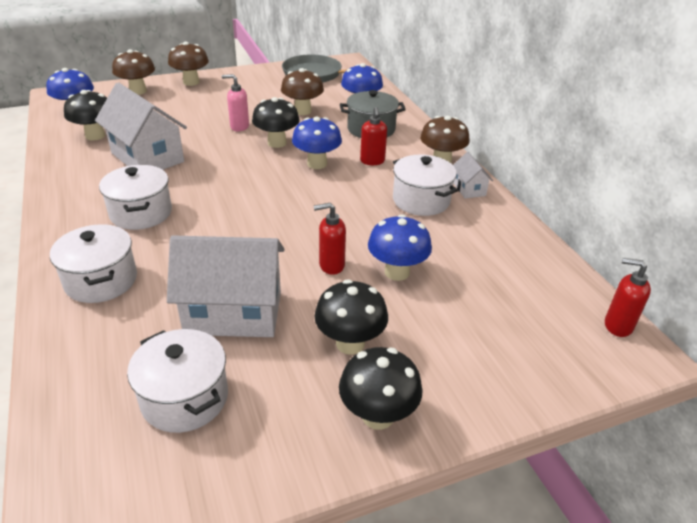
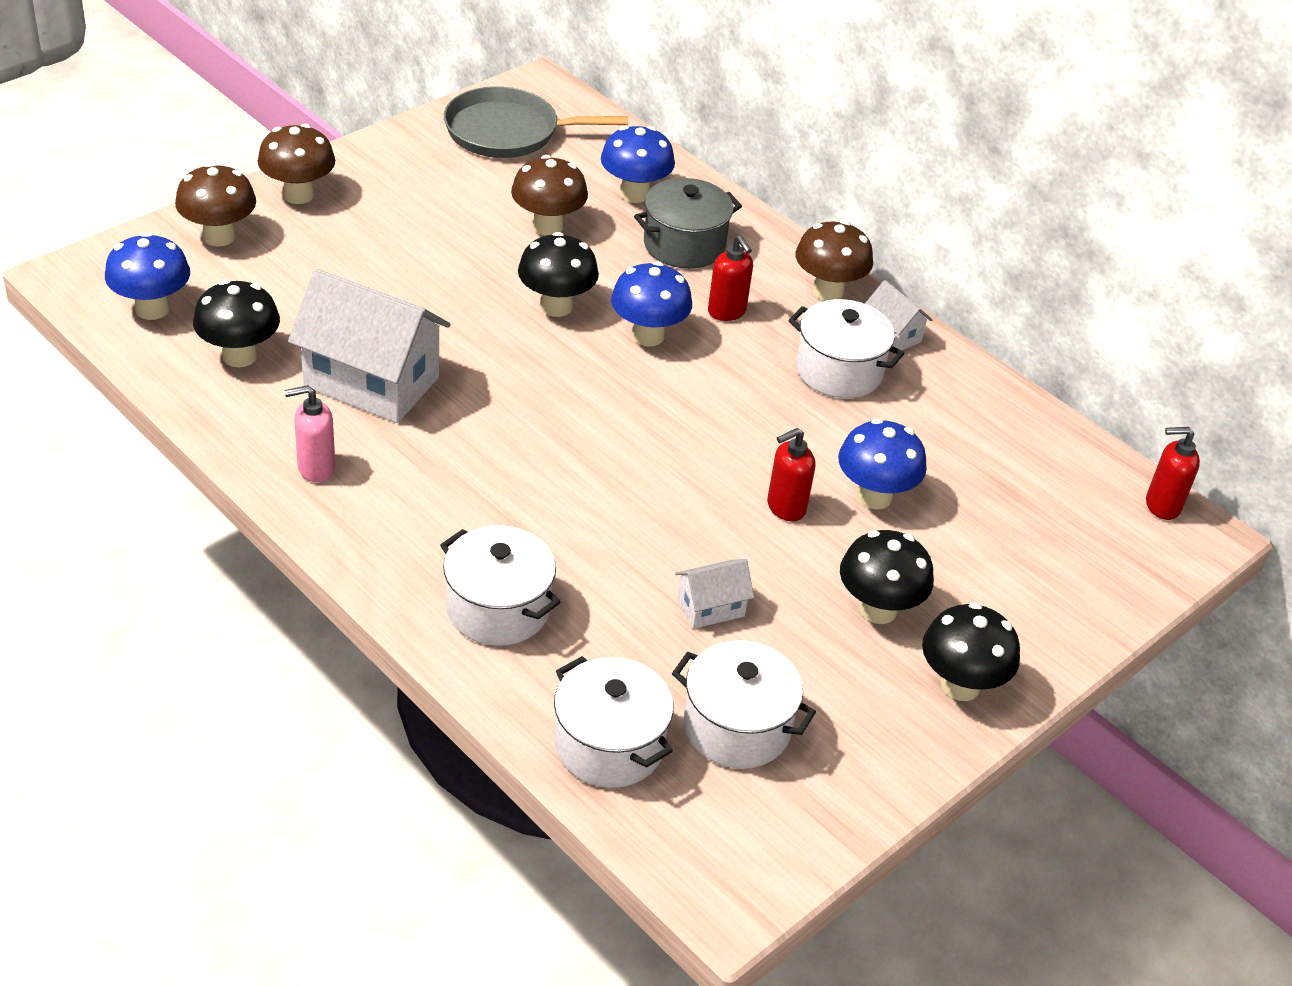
camera: 25 degrees left, 5 degrees up
white pot [99,165,172,230] -> white pot moved to [554,656,674,788]
white house [167,235,285,337] -> white house [675,559,754,629], size x0.47
pink soap dispenser [222,74,249,131] -> pink soap dispenser moved to [284,385,335,482]

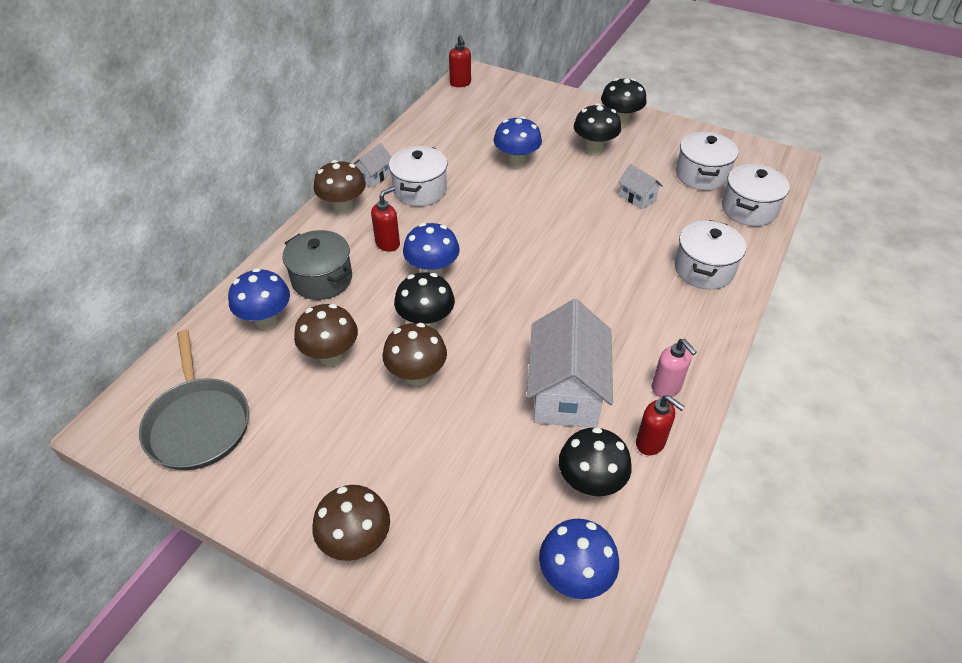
camera: 105 degrees left, 5 degrees up
brown mushroom [175,163,256,247] -> brown mushroom moved to [383,323,447,386]
red soap dispenser [767,428,815,521] -> red soap dispenser moved to [636,395,685,455]

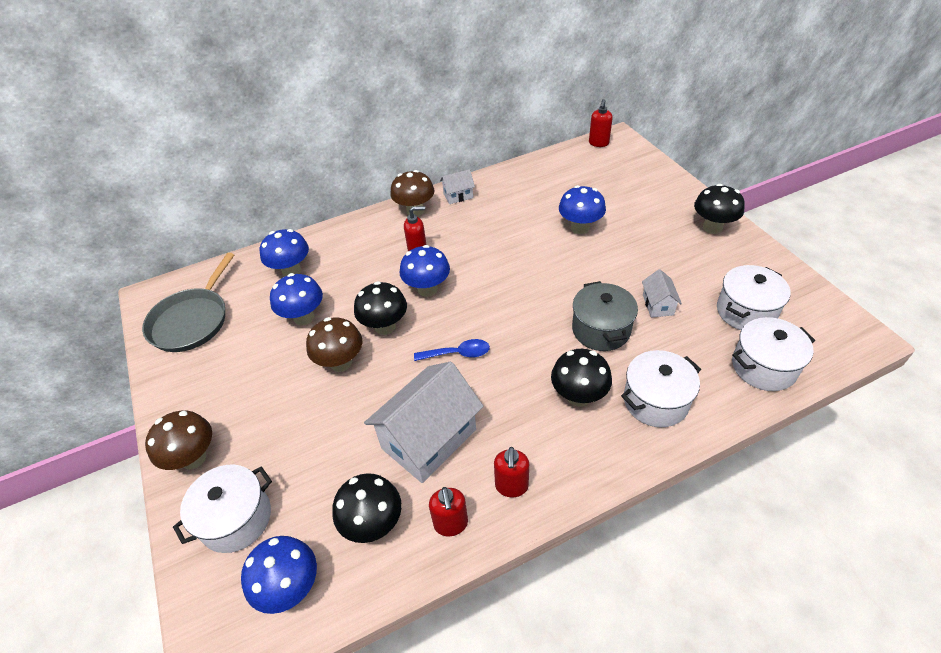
camera: 40 degrees right, 0 degrees up
grey pot [282,230,352,300] -> grey pot moved to [572,281,638,351]
brown mushroom [294,304,358,366] -> blue mushroom [270,273,323,325]
white pot [389,146,447,206] -> white pot moved to [173,464,272,553]
black mushroom [574,103,621,155] -> black mushroom moved to [551,349,612,406]
pink soap dispenser [652,339,697,397] -> red soap dispenser [494,447,529,498]
none -> blue spoon [414,339,490,361]

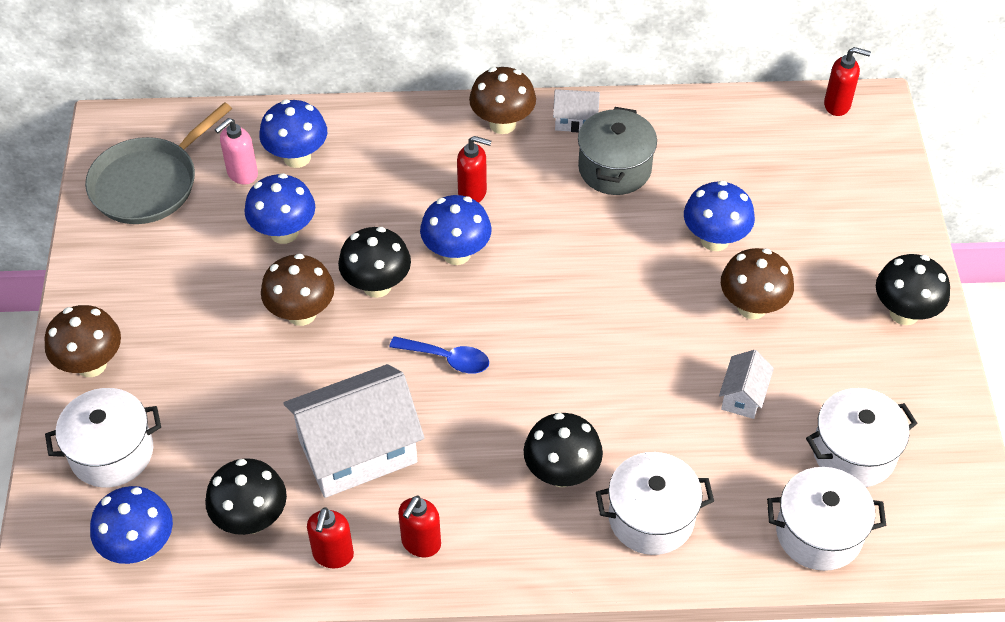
camera: 20 degrees right, 5 degrees up
grey pot [572,281,638,351] -> grey pot moved to [578,107,657,195]
red soap dispenser [589,99,613,147] -> red soap dispenser turned 120 degrees counterclockwise [824,47,871,116]
none -> pink soap dispenser [214,118,258,185]
none -> brown mushroom [721,248,794,319]

